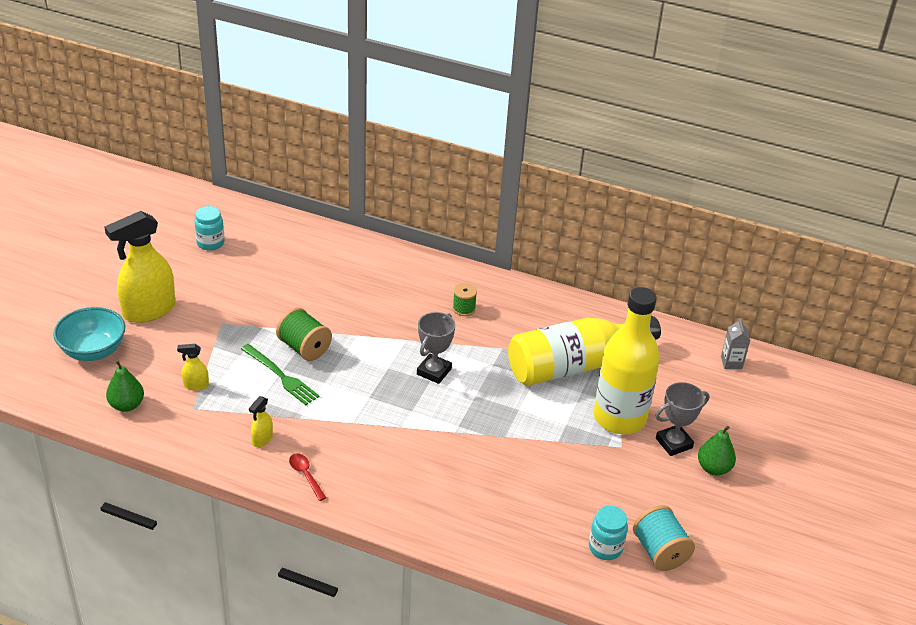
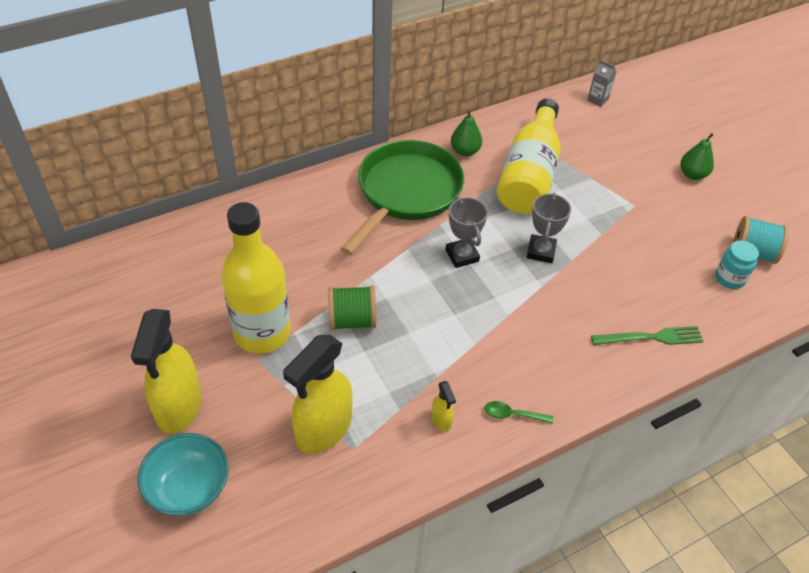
camera: 50 degrees left, 10 degrees up
green pear [106,360,144,412] -> green pear moved to [451,110,482,156]
yellow spray bottle [177,344,209,390] -> yellow spray bottle [283,335,353,454], size x2.31
turquoise jar [194,206,225,251] -> none
green fork [241,344,320,405] -> green fork moved to [591,326,704,345]
red spoon [289,453,327,501] -> green spoon [484,401,553,424]
green spool [453,283,477,316] -> green pan [341,140,464,255]
yellow bottle [594,287,660,434] -> yellow bottle moved to [221,202,291,354]
grey trophy [655,382,709,456] -> grey trophy moved to [527,193,571,263]

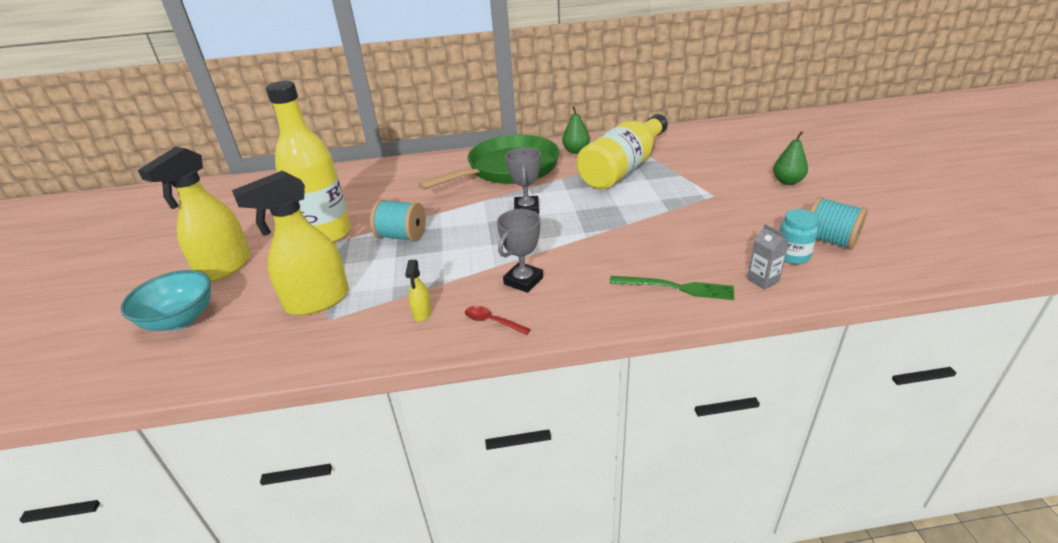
camera: 25 degrees right, 15 degrees down
green spool [328,285,376,330] -> turquoise spool [370,199,426,242]
green spoon [484,401,553,424] -> red spoon [465,306,531,335]
grey trophy [527,193,571,263] -> grey trophy moved to [497,209,543,293]
grey carton [587,60,617,107] -> grey carton moved to [747,224,789,290]

